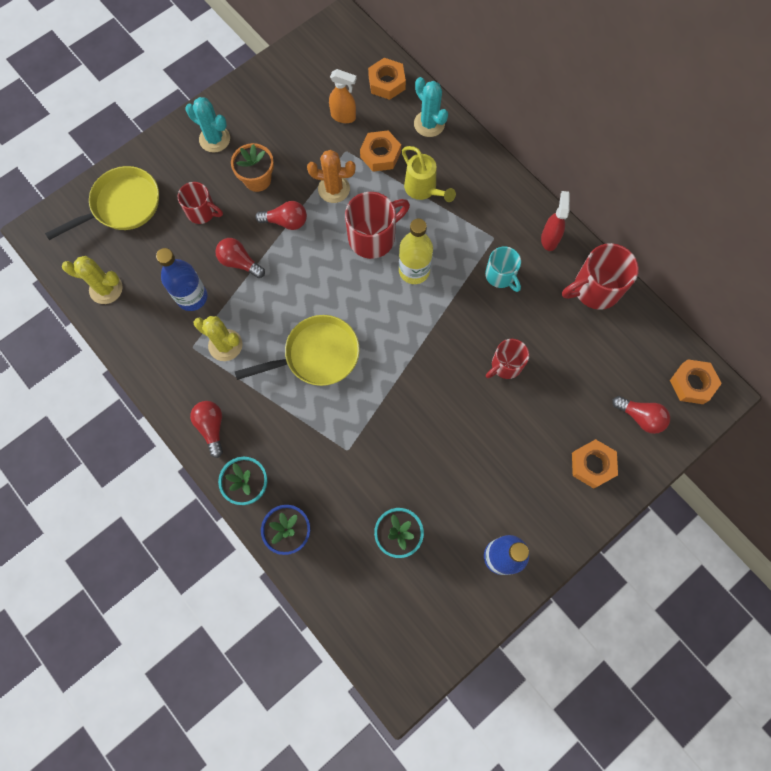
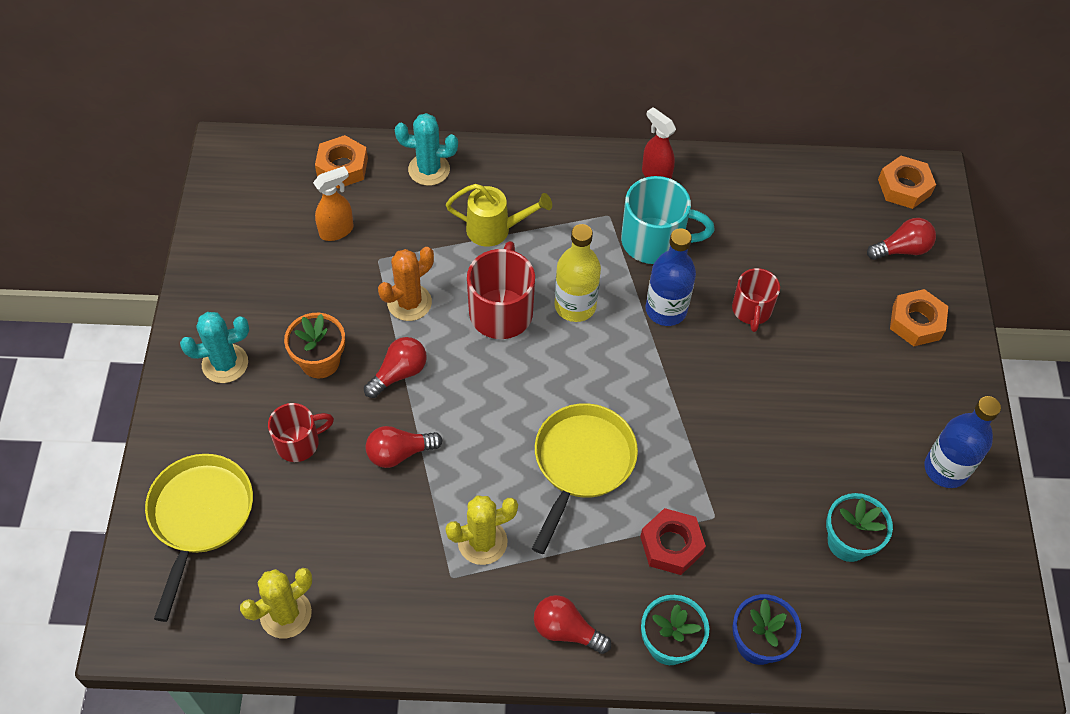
camera: 50 degrees left, 15 degrees down
blue bottle [156,248,207,311] -> blue bottle moved to [646,228,696,326]
orange nut [360,130,401,172] -> none
turquoise mug [485,246,521,292] -> turquoise mug [621,176,715,264], size x1.57
red mug [562,243,639,310] -> none
none -> red nut [640,508,706,575]

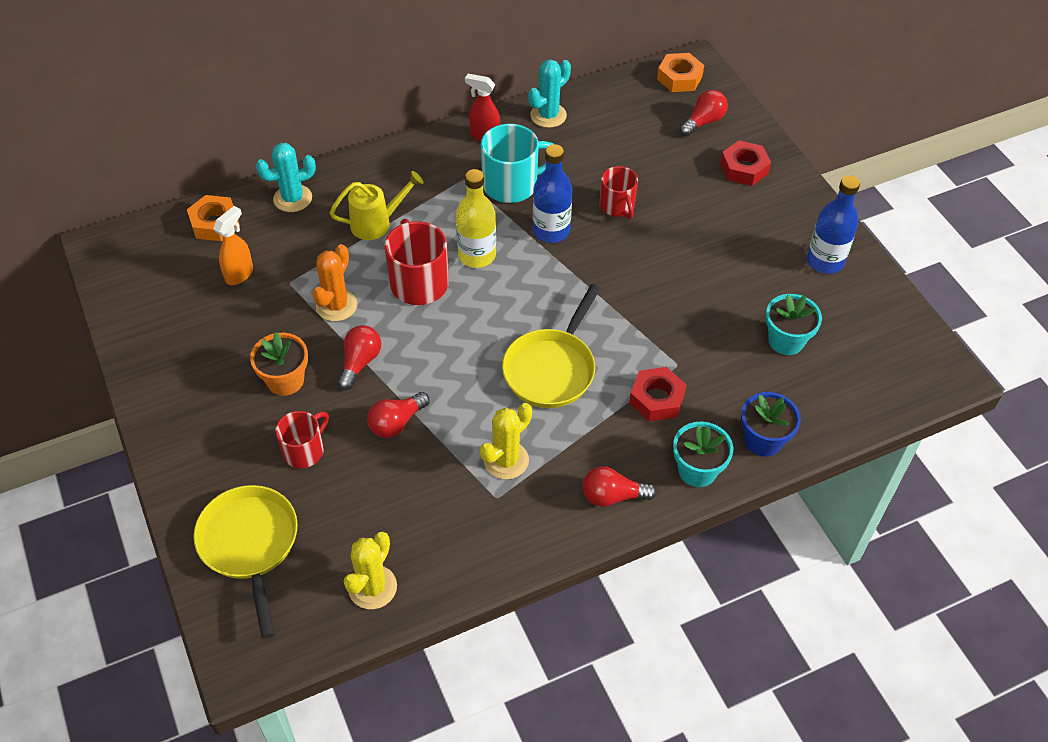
camera: 25 degrees left, 5 degrees down
turquoise cactus [180,312,249,383] -> turquoise cactus moved to [528,59,571,128]
yellow pan [532,403,638,554] -> yellow pan turned 150 degrees counterclockwise [502,284,601,408]
orange nut [890,289,948,346] -> red nut [720,140,771,186]

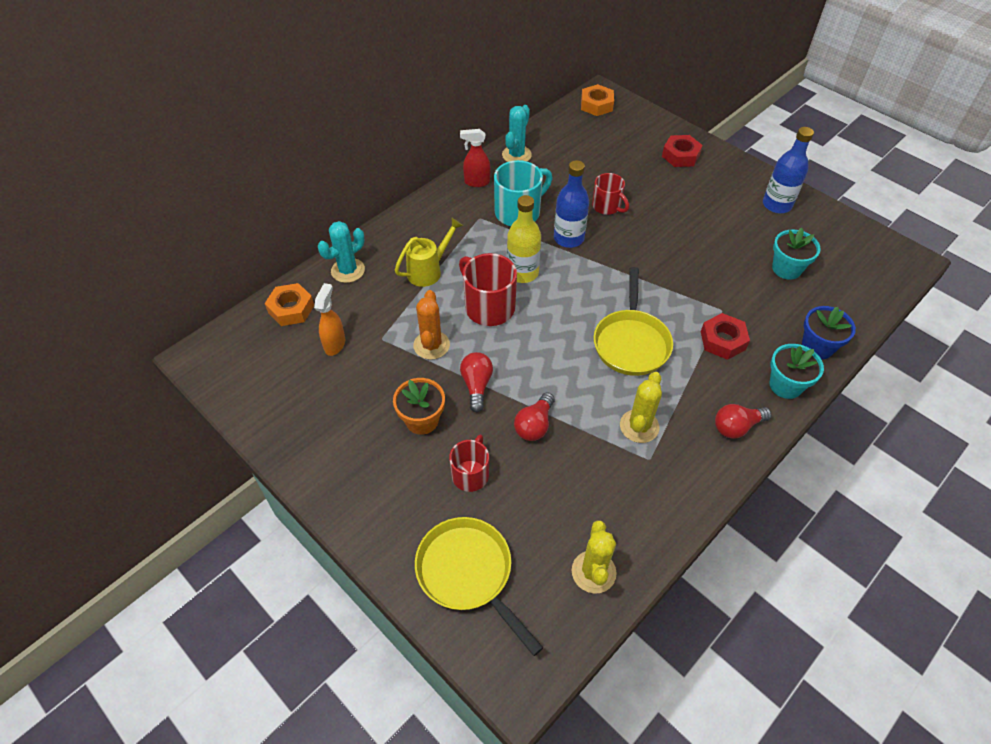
camera: 20 degrees left, 0 degrees up
red light bulb [679,90,728,136] -> none

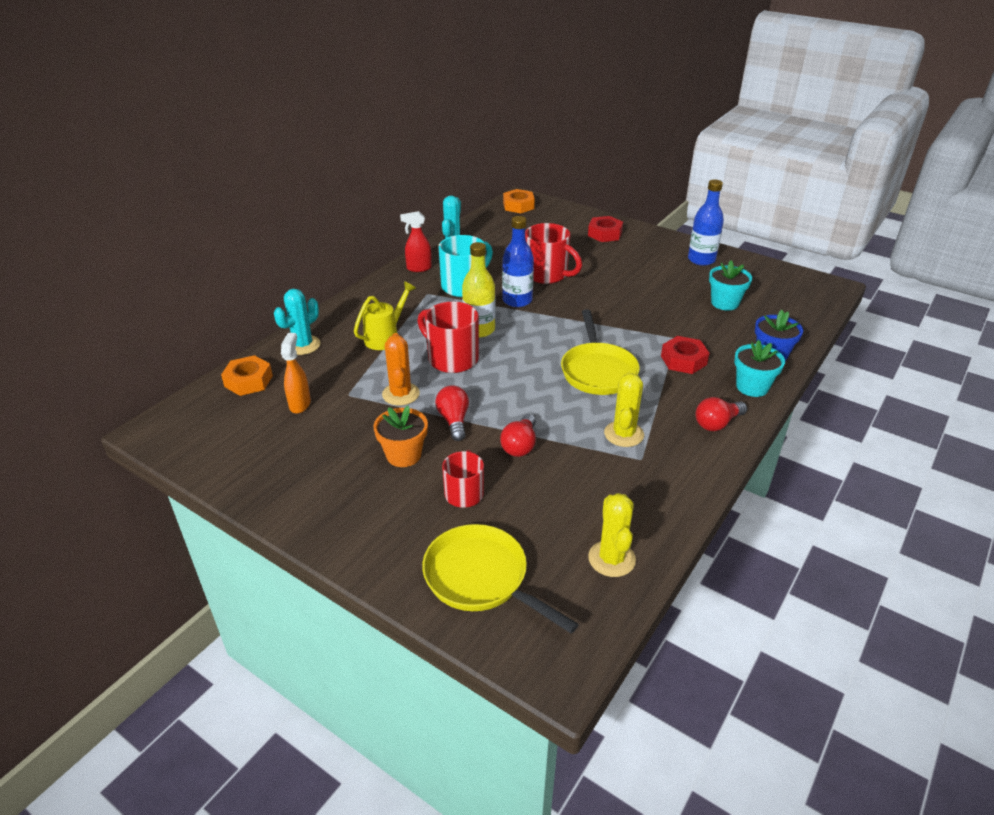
camera: 10 degrees left, 15 degrees down
red mug [592,173,629,215] -> red mug [525,223,582,284], size x1.57

